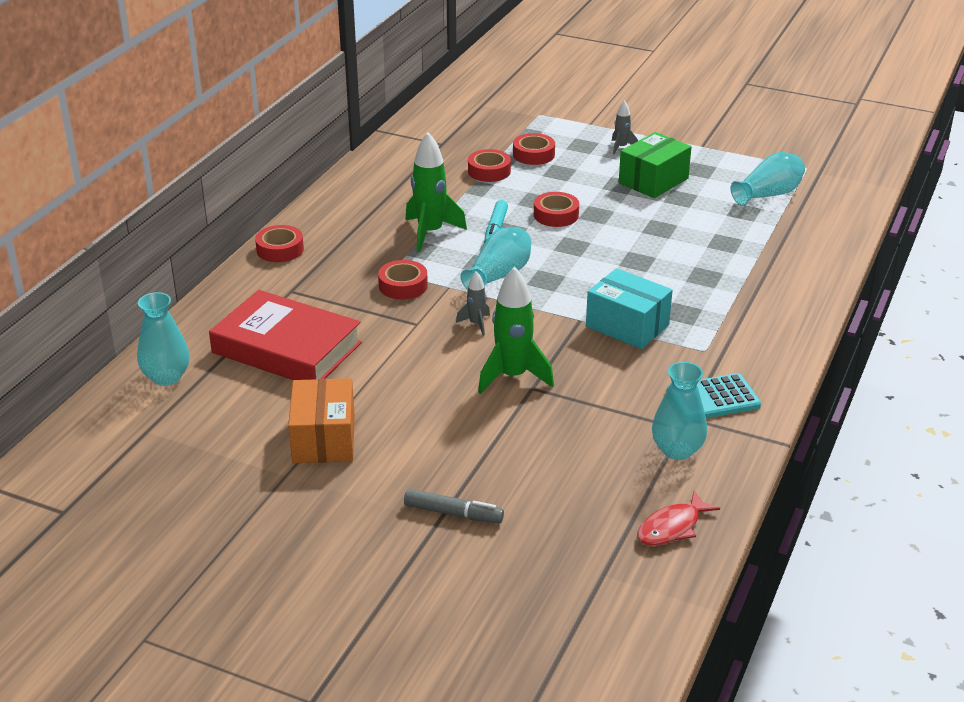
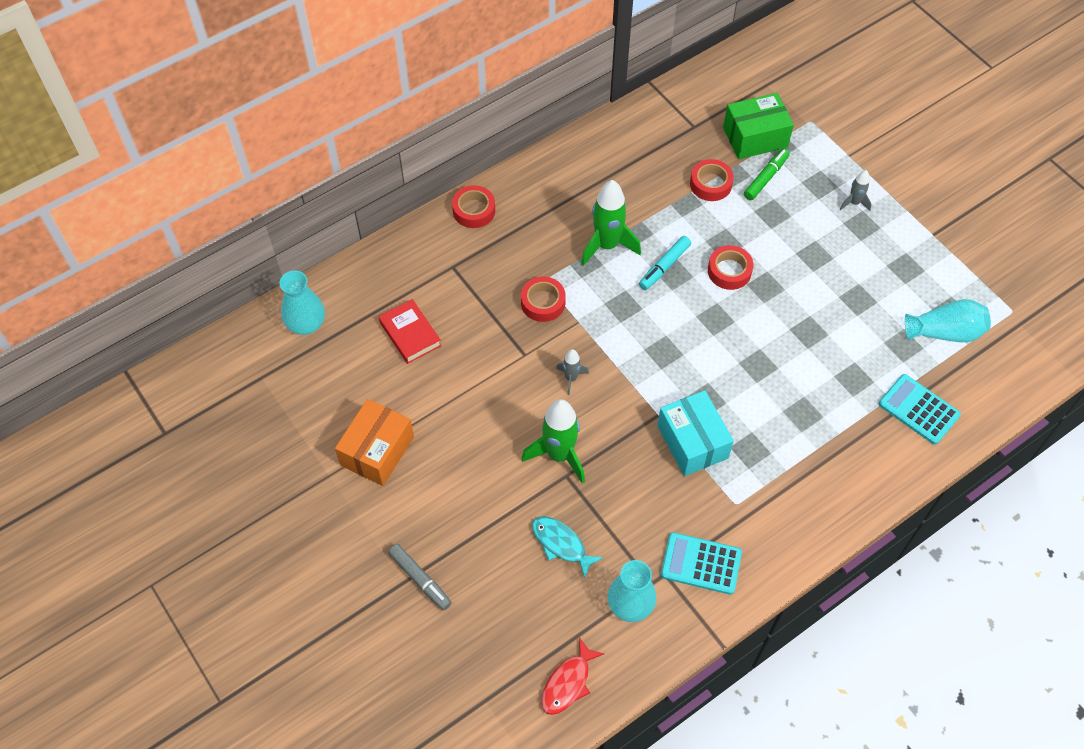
camera: 30 degrees right, 25 degrees up
red book [209,290,362,380] -> red book [379,299,441,364], size x0.53
turquoise vase [460,227,531,290] -> none
red tape [513,133,555,165] -> green marker [744,148,790,200]
green box [619,132,692,198] -> green box moved to [723,93,794,159]
red fish [637,491,720,546] -> red fish turned 45 degrees counterclockwise [541,637,605,715]
none -> turquoise fish [532,516,603,578]
none -> turquoise calculator [879,374,961,445]

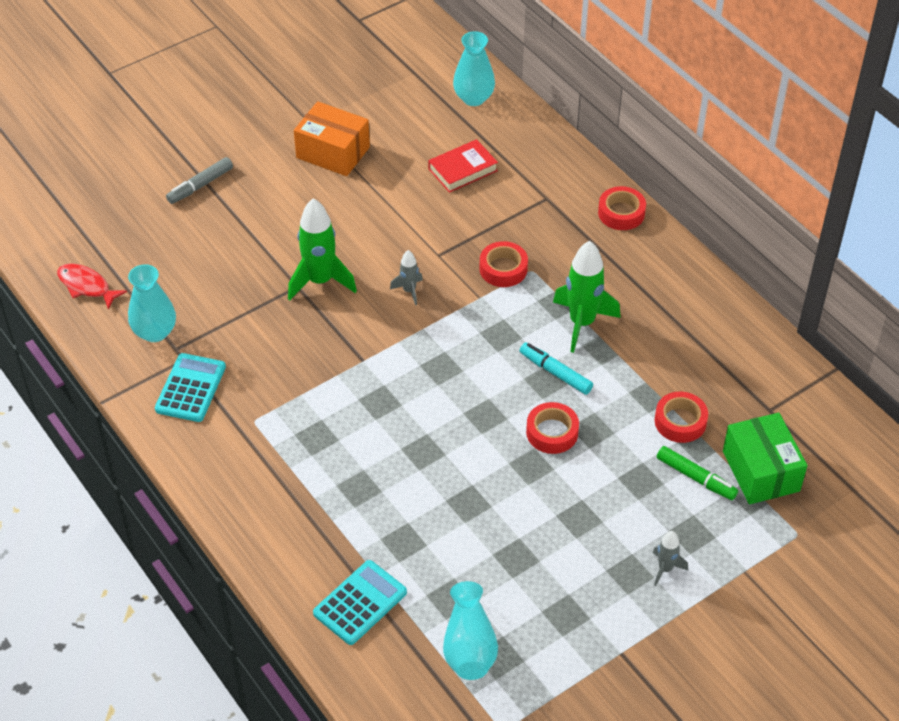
camera: 90 degrees right, 10 degrees down
turquoise fish [532,516,603,578] -> none
turquoise box [657,390,734,476] -> none

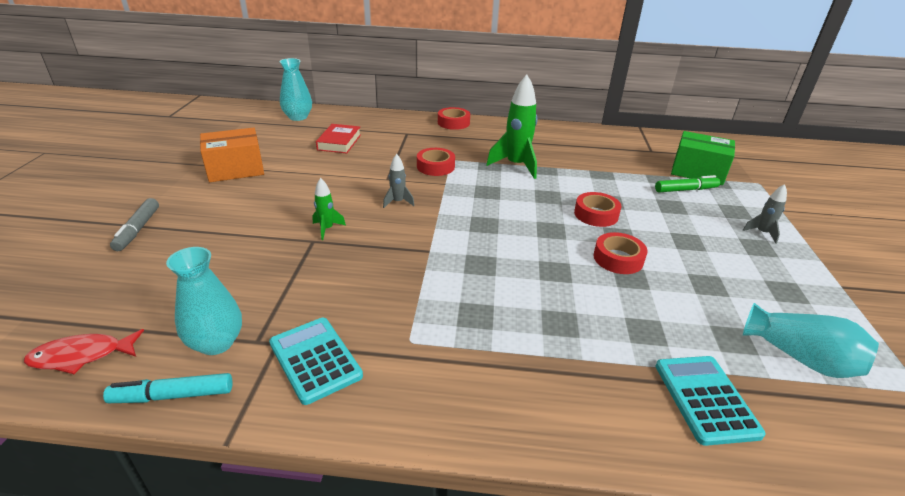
camera: 50 degrees left, 15 degrees down
green rocket [288,198,357,300] -> green rocket [312,178,346,240], size x0.51
turquoise marker [520,342,593,395] -> turquoise marker moved to [103,373,233,403]
red tape [655,392,708,443] -> red tape moved to [593,232,648,274]

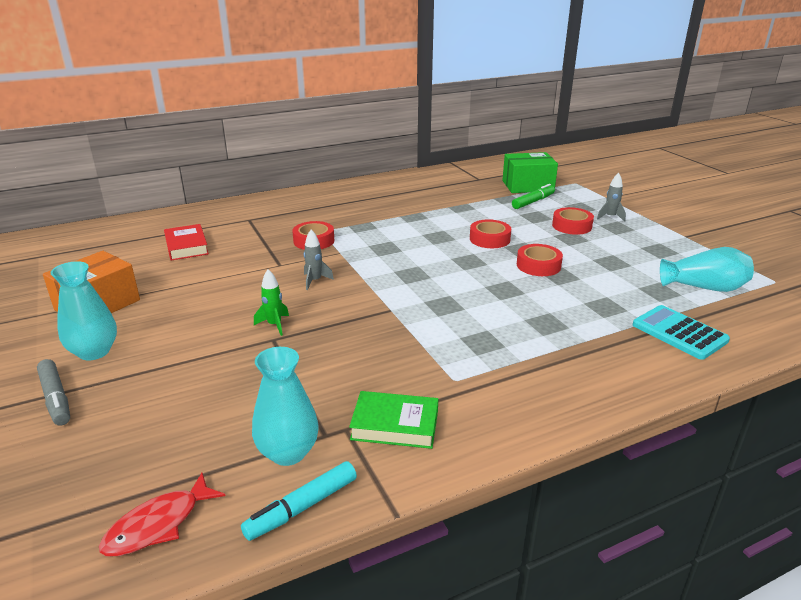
camera: 30 degrees left, 5 degrees down
turquoise calculator [269,318,363,405] -> green book [349,391,438,449]
turquoise vase [280,58,312,121] -> turquoise vase moved to [51,261,117,361]
red tape [438,107,470,130] -> red tape moved to [552,207,594,235]
green rocket [486,75,538,179] -> none

